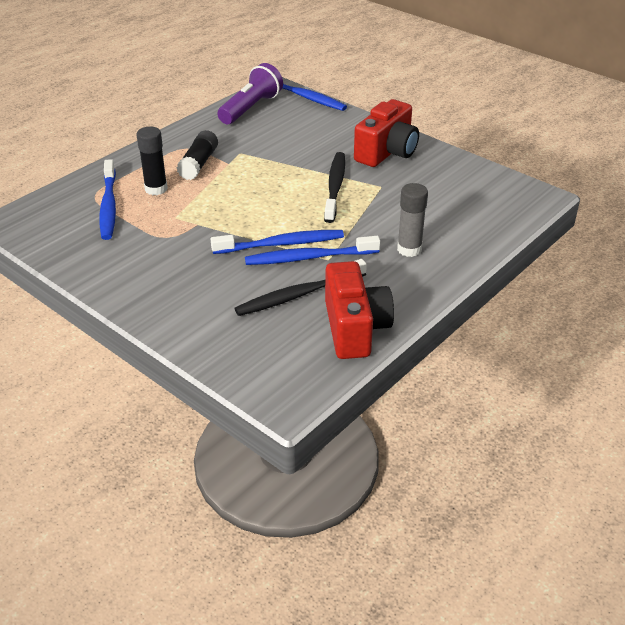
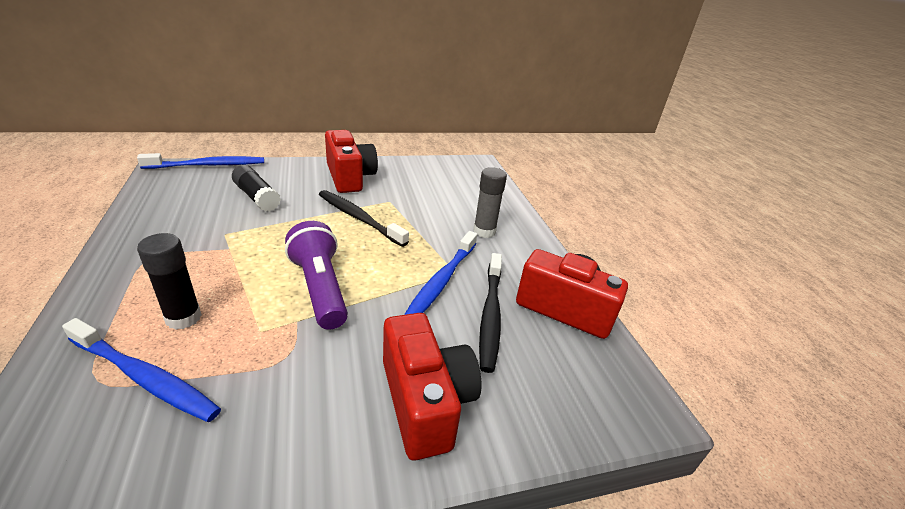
camera: 60 degrees left, 5 degrees down
black glue stick [177,130,218,180] -> black glue stick moved to [232,165,281,212]
blue toothbrush [211,230,344,254] -> none
purple flashlight [217,63,283,124] -> purple flashlight moved to [285,221,348,330]
none -> red camera [383,313,481,460]

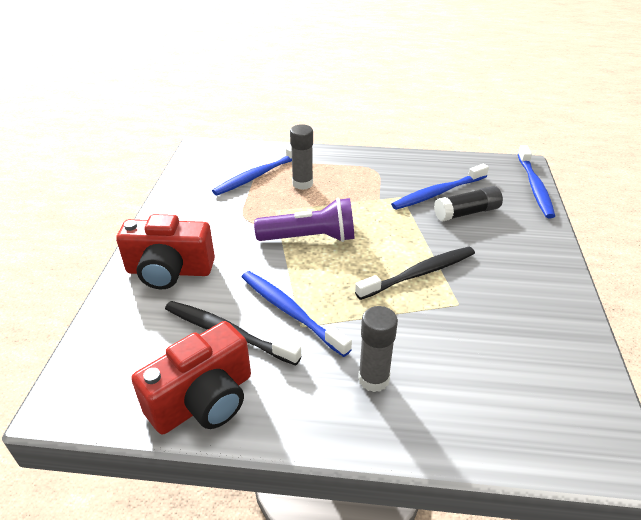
camera: 115 degrees right, 5 degrees up
black glue stick [137,233,202,330] -> grey glue stick [290,124,313,190]
red camera [325,130,378,193] -> none
none -> blue toothbrush [391,164,489,210]

